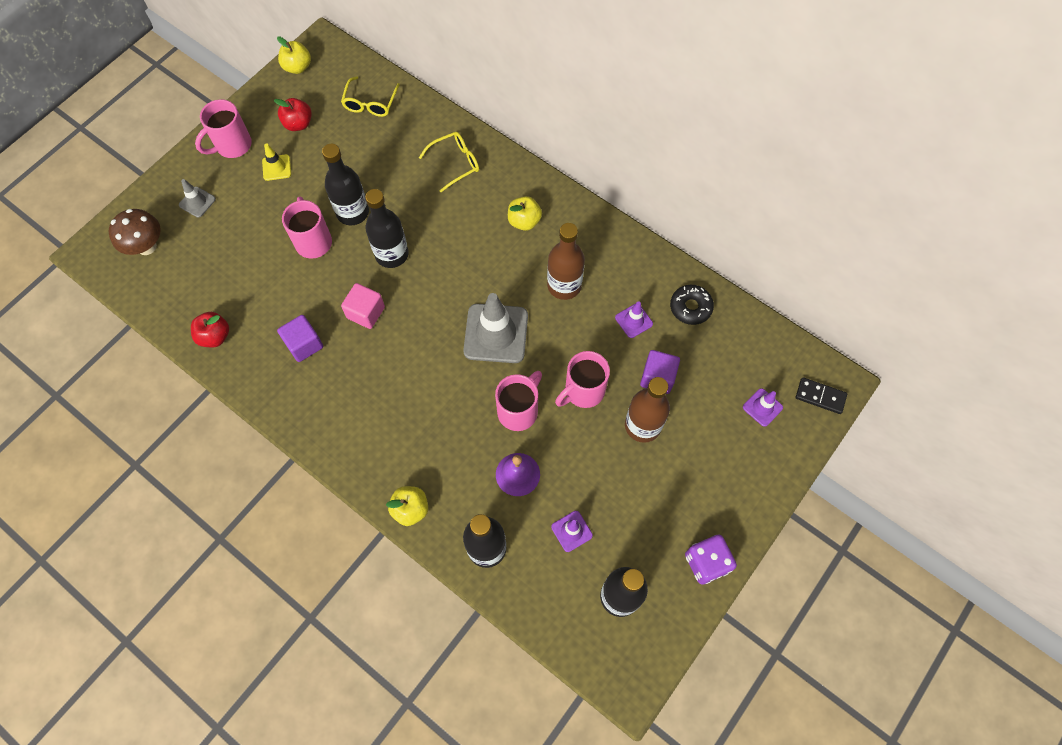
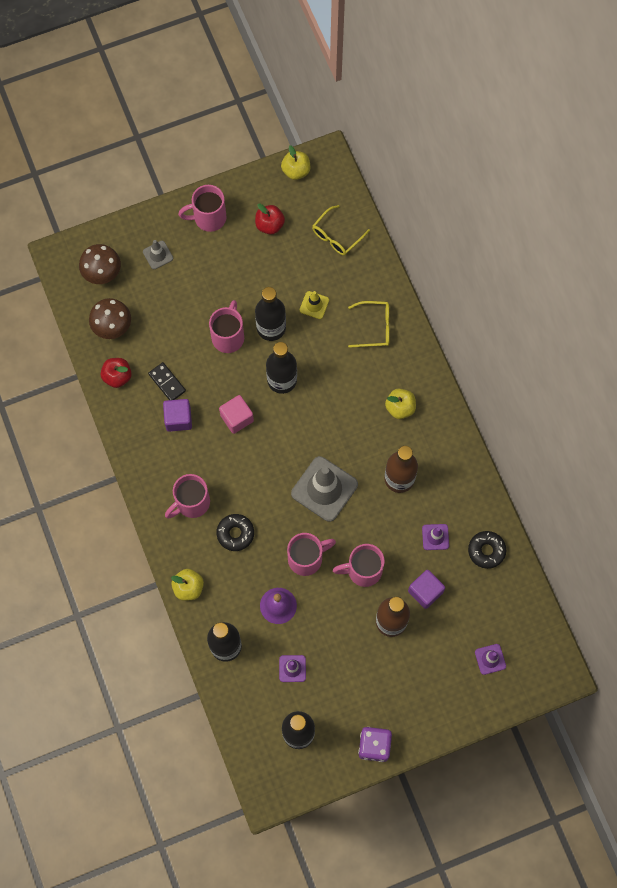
camera: 30 degrees right, 5 degrees up
yellow traffic cone [262,144,291,181] -> yellow traffic cone moved to [300,291,329,319]
black domino [796,377,847,414] -> black domino moved to [148,362,186,400]
none -> brown mushroom [89,298,131,339]
none -> pink mug [165,474,210,519]
none -> black donut [216,514,254,551]

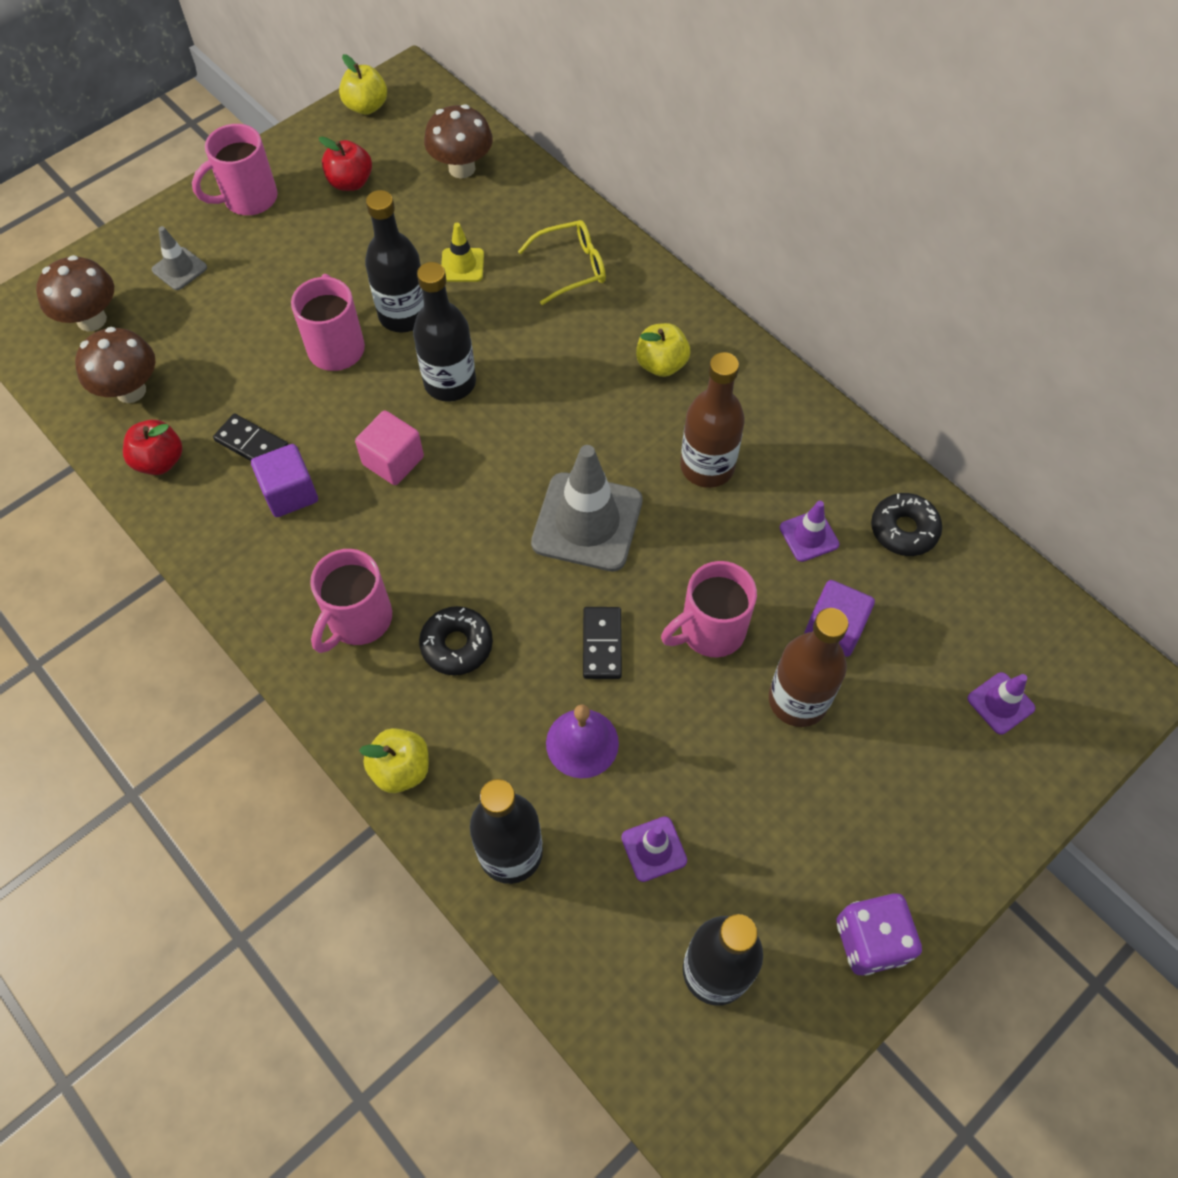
camera: 20 degrees left, 10 degrees down
pink mug [287,533,336,576] -> black domino [583,607,622,679]
yellow glasses [312,205,370,255] -> brown mushroom [424,105,493,179]

